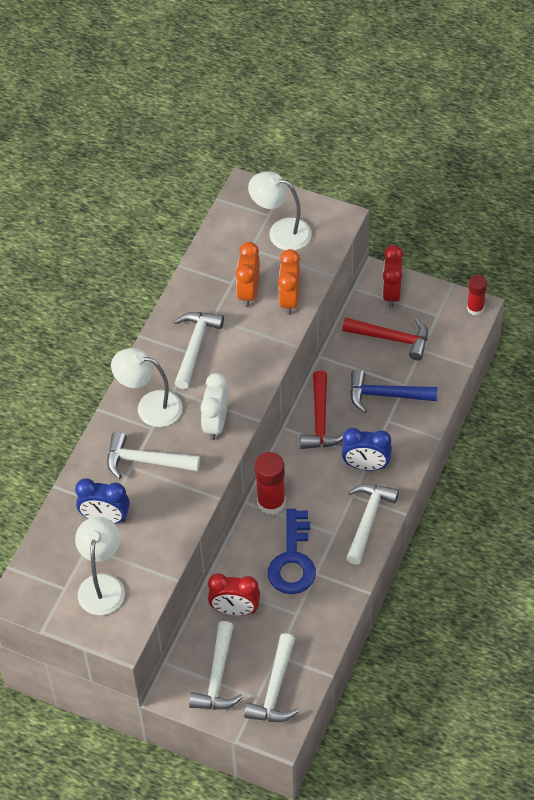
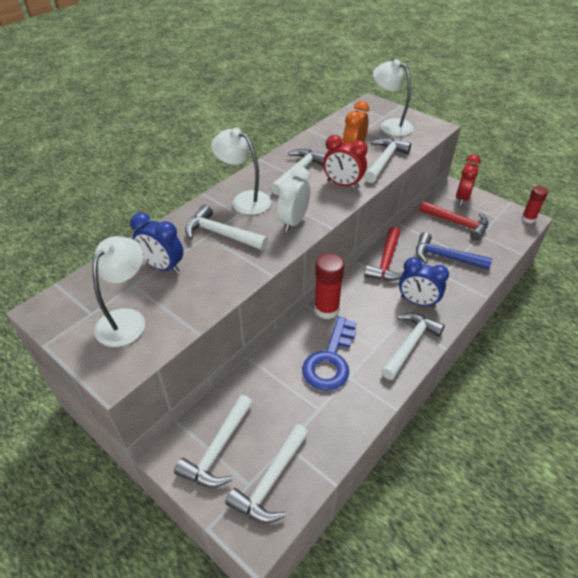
camera: 15 degrees right, 10 degrees down
red clock [208,573,260,616] -> red clock moved to [323,135,368,189]
orange clock [278,249,300,315] -> white hammer [365,138,411,183]

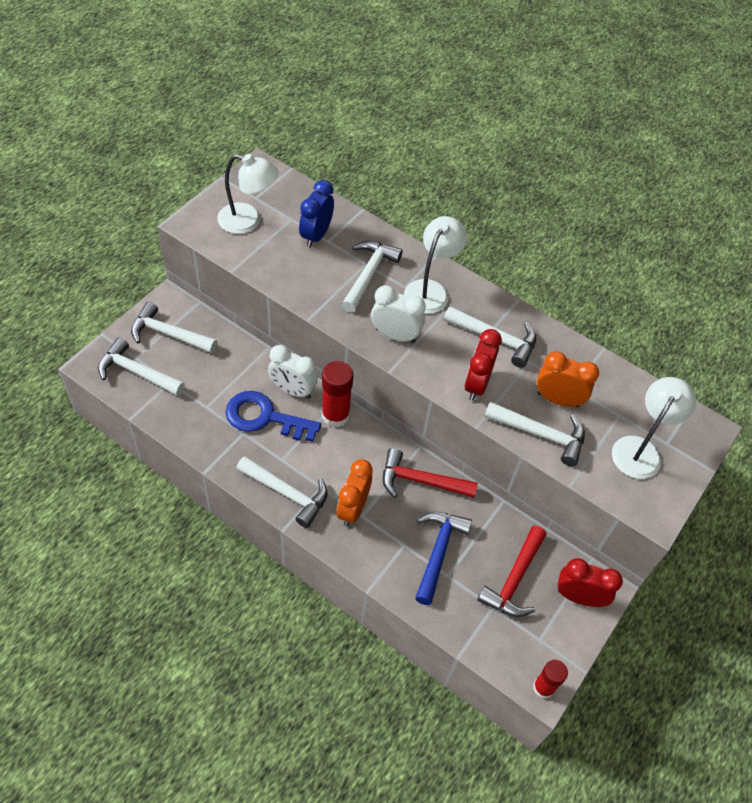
camera: 80 degrees right, 10 degrees up
blue clock [399,257,449,308] -> orange clock [337,459,373,526]
none -> white clock [268,345,318,399]

